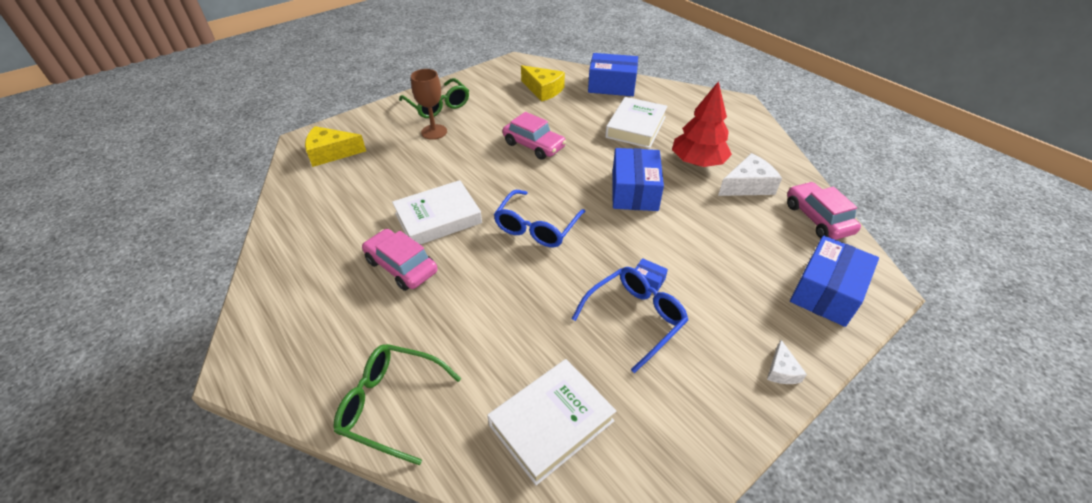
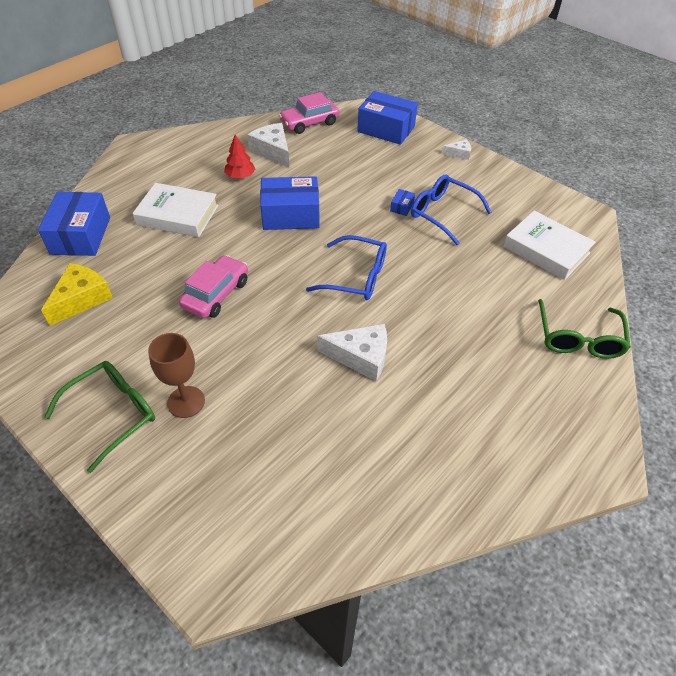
camera: 100 degrees left, 5 degrees up
yellow cheese [305,126,366,167] -> none
pink car [362,229,437,291] -> none
white book [392,180,482,245] -> white cheese [317,324,387,381]
red tree [672,81,732,167] -> red tree [224,134,255,179], size x0.56

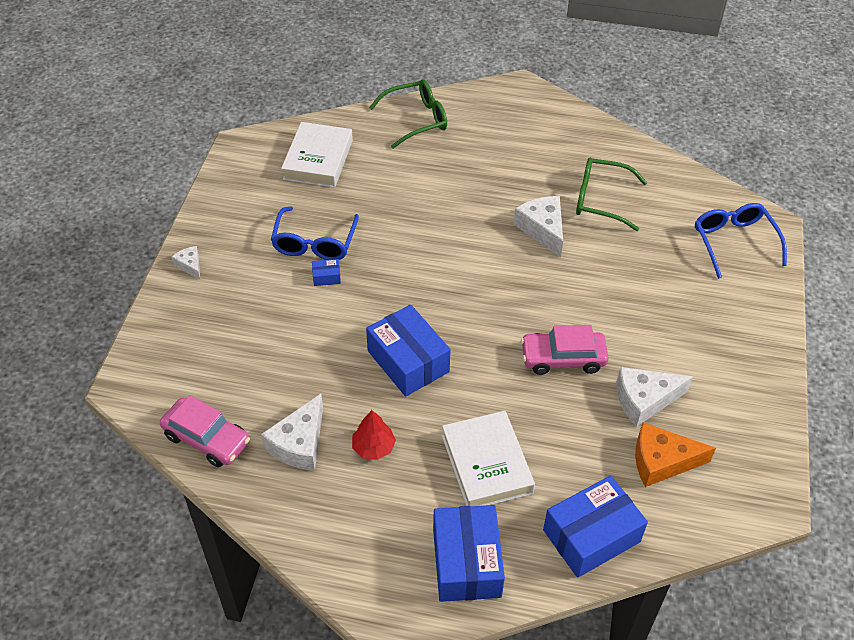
camera: 120 degrees left, 0 degrees up
yellow cheese [41,263,113,326] -> orange cheese [635,422,716,487]
green glasses [45,361,155,473] -> green glasses moved to [576,157,647,231]
brown goblet [148,333,205,418] -> none
blue glasses [306,235,387,300] -> blue glasses moved to [695,203,787,279]
blue box [357,91,418,145] -> blue box moved to [433,505,505,602]
none -> white cheese [617,367,693,427]

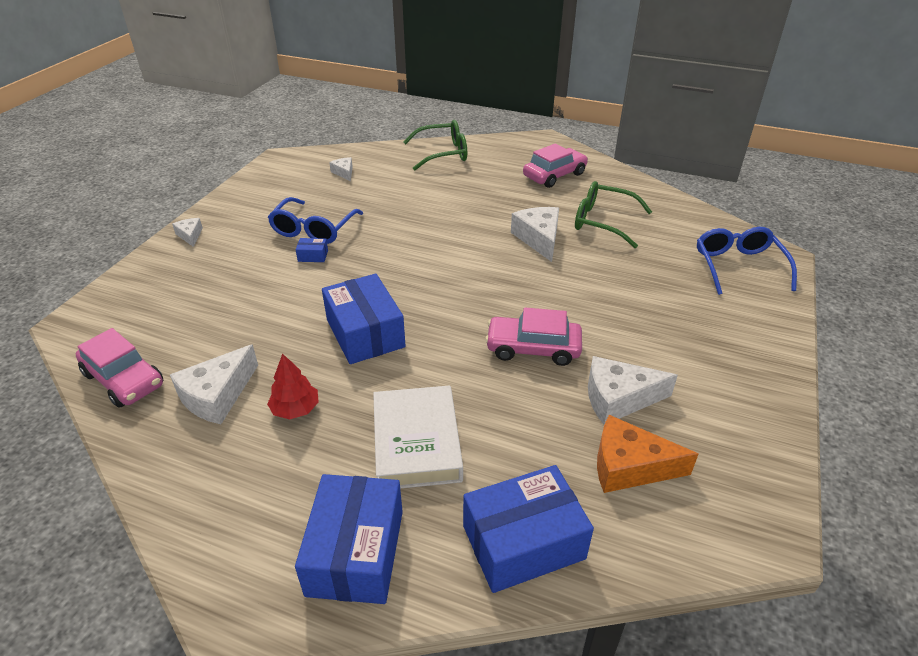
camera: 10 degrees right, 10 degrees down
white book [281,122,353,188] -> white cheese [329,157,353,181]
none -> pink car [523,143,588,188]

